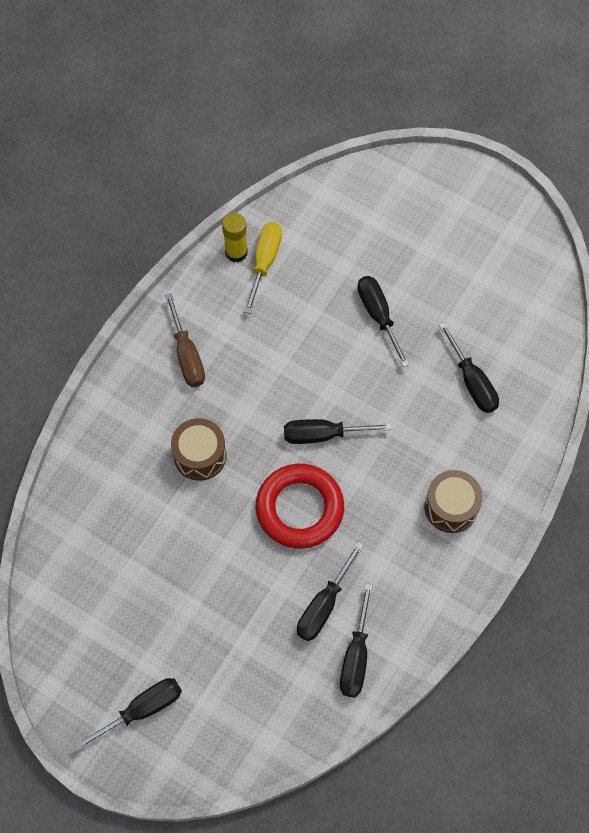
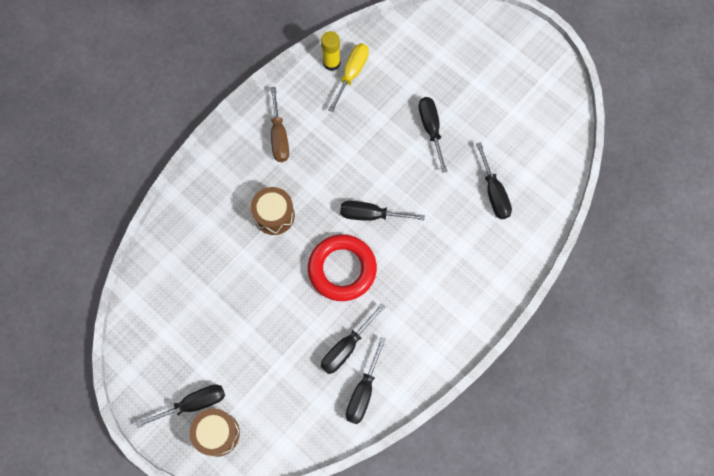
camera: 10 degrees right, 5 degrees up
brown drum [424,470,483,533] -> brown drum moved to [190,409,240,457]

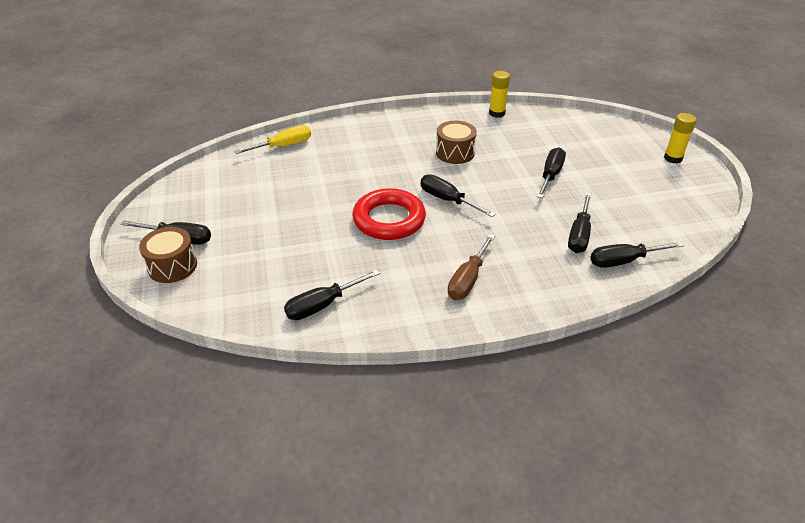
camera: 35 degrees right, 30 degrees down
brown drum [251,187,295,235] -> brown drum moved to [436,121,477,164]
brown screwdriver [270,87,289,162] -> brown screwdriver moved to [448,234,495,300]
black screwdriver [321,303,385,374] -> black screwdriver moved to [591,242,684,268]
yellow screwdriver [328,44,369,112] -> yellow screwdriver moved to [234,125,311,154]
none -> yellow glue stick [664,113,697,163]

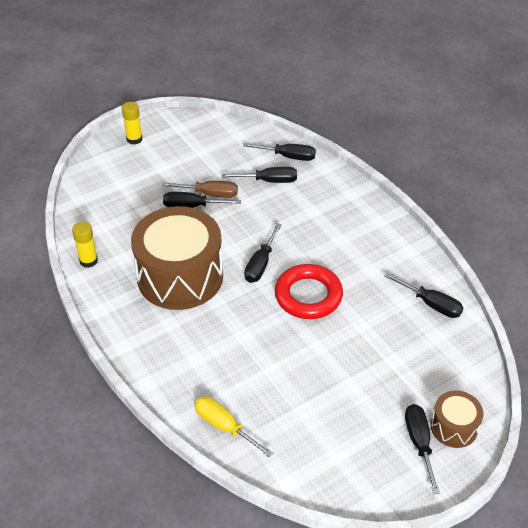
camera: 110 degrees left, 5 degrees up
brown drum [436,121,477,164] -> brown drum [131,206,223,310], size x2.12
brown screwdriver [448,234,495,300] -> brown screwdriver moved to [162,181,238,198]
black screwdriver [591,242,684,268] -> black screwdriver turned 45 degrees counterclockwise [243,143,316,161]

